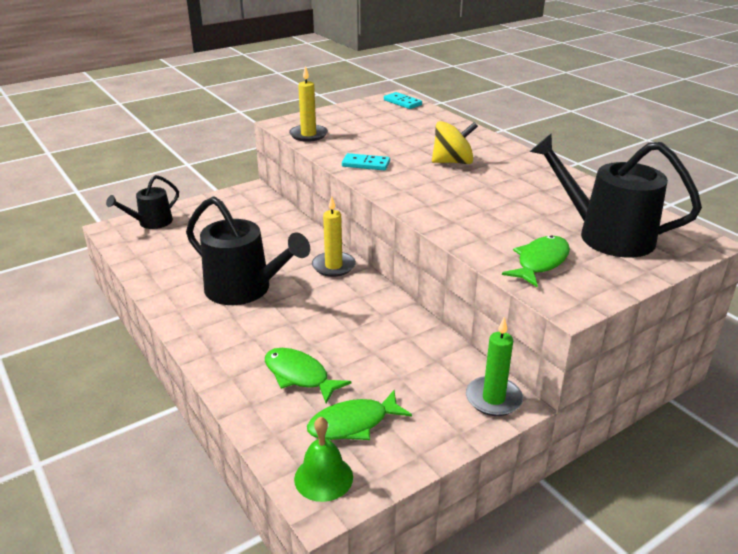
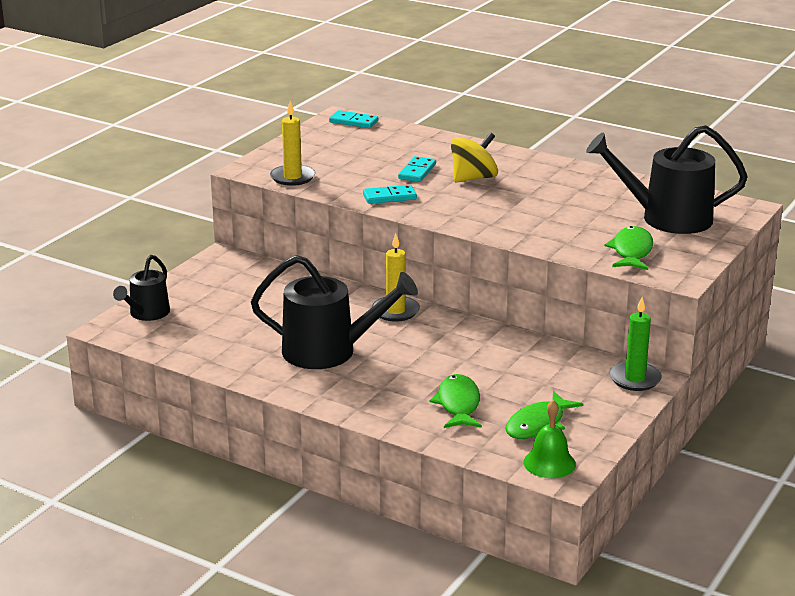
camera: 25 degrees left, 5 degrees down
green fish [265,348,351,403] -> green fish turned 75 degrees clockwise [430,374,482,428]
none -> turquoise domino [398,156,436,182]

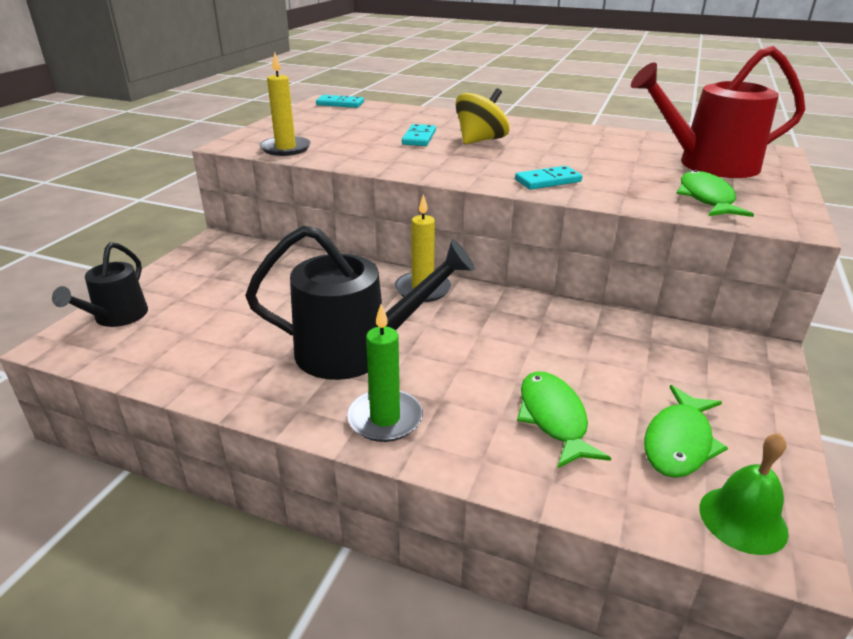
camera: 10 degrees left, 5 degrees up
turquoise domino [363,185,417,204] -> turquoise domino moved to [515,166,582,190]
black watering can [586,125,748,234] -> red watering can [631,46,805,178]
green candle [609,297,662,391] -> green candle moved to [347,304,423,442]

